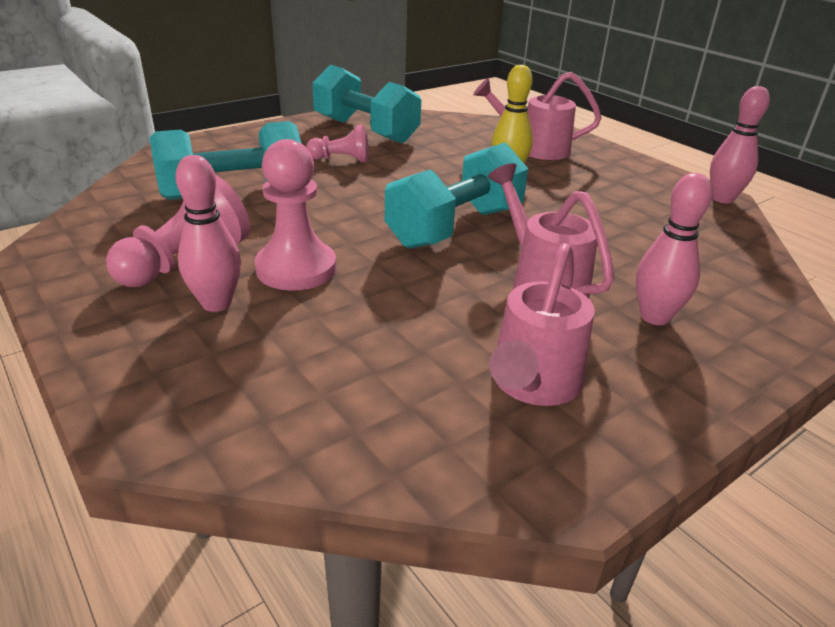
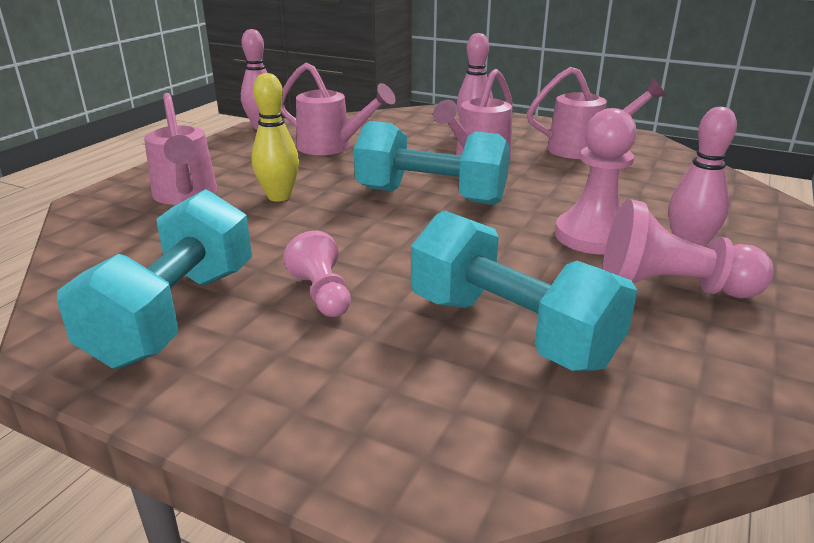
camera: 115 degrees left, 5 degrees down
none -> pink watering can [281,63,395,155]

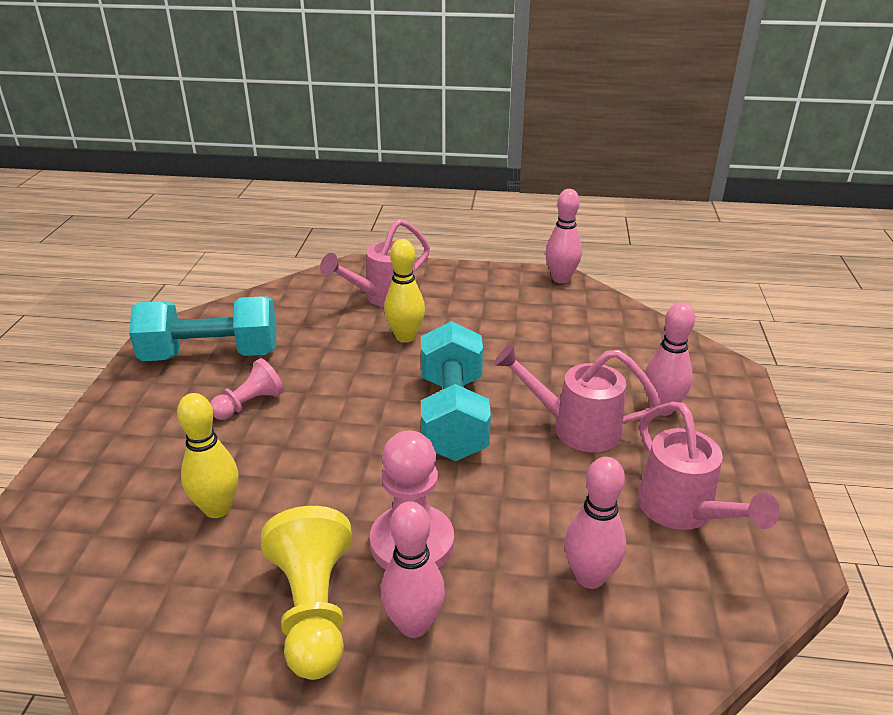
camera: 70 degrees right, 5 degrees up
pink watering can [281,63,395,155] -> none
turquoise dumbbell [411,210,637,371] -> yellow bowling pin [177,393,238,518]
pink pawn [603,199,774,298] -> yellow pawn [261,506,352,680]
none -> pink bowling pin [565,457,626,589]

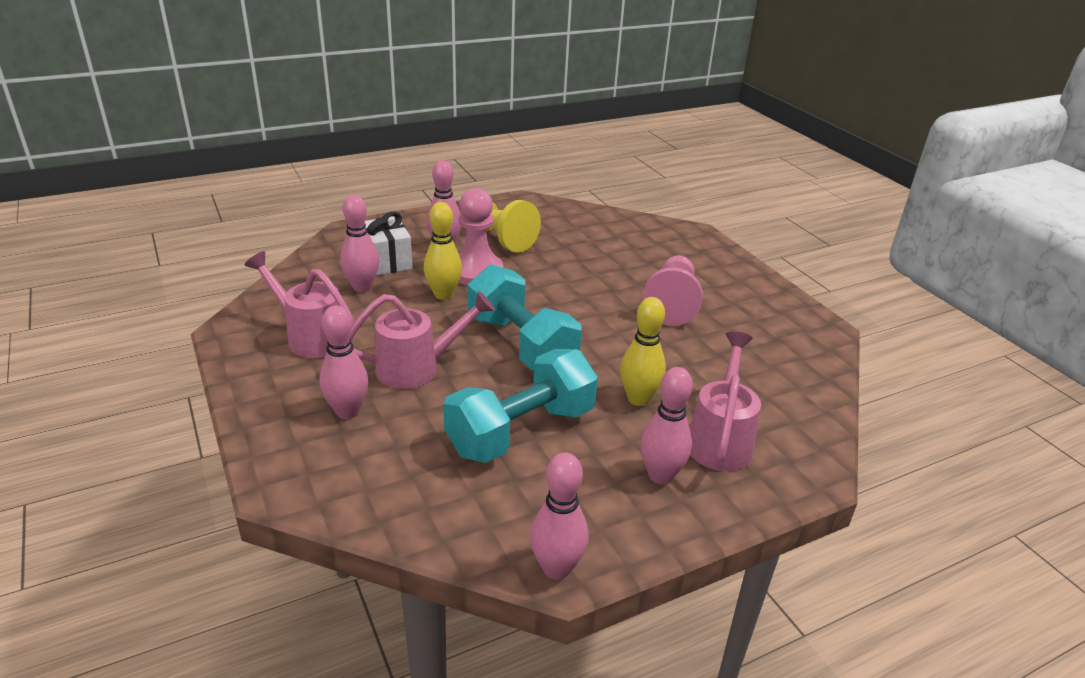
camera: 145 degrees right, 0 degrees up
turquoise dumbbell [129,296,276,361] -> turquoise dumbbell moved to [443,349,598,463]
yellow bowling pin [177,393,238,518] -> yellow bowling pin moved to [424,202,462,300]
pink pawn [210,358,284,420] -> pink pawn [642,255,703,326], size x1.62
none -> white gift [365,211,413,275]
none -> pink bowling pin [640,367,693,484]

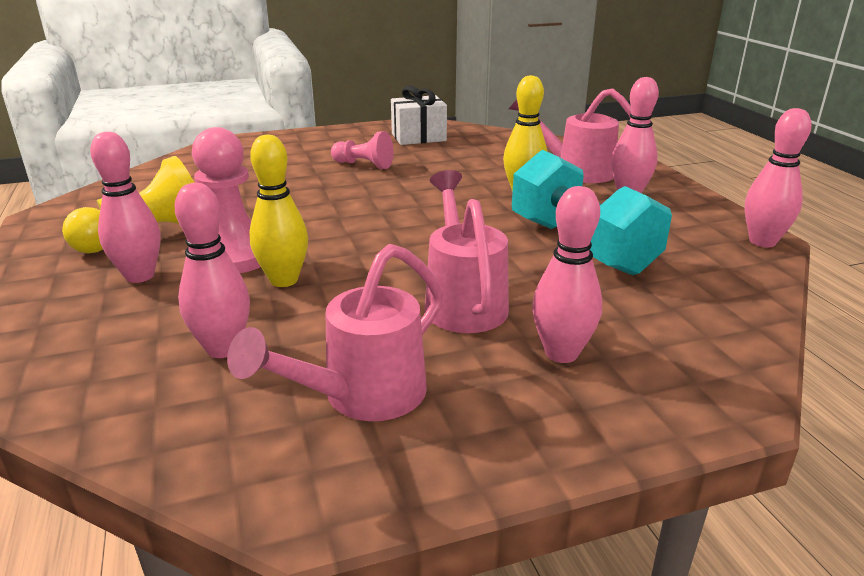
camera: 80 degrees left, 5 degrees down
white gift [365,211,413,275] -> white gift moved to [391,86,447,145]
turquoise dumbbell [468,264,582,370] -> none
pink pawn [642,255,703,326] -> pink pawn [331,131,393,169], size x0.62

